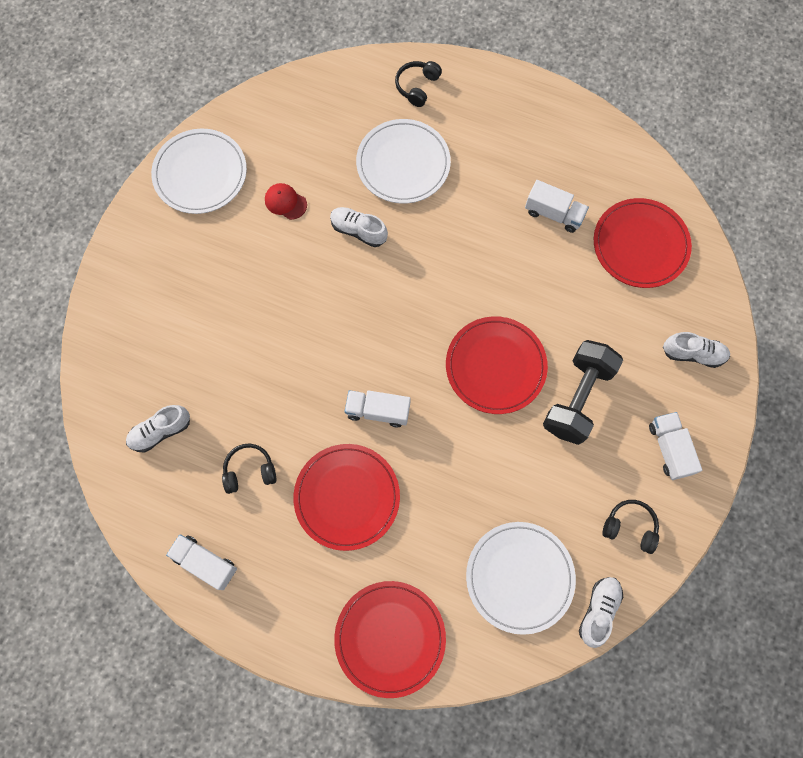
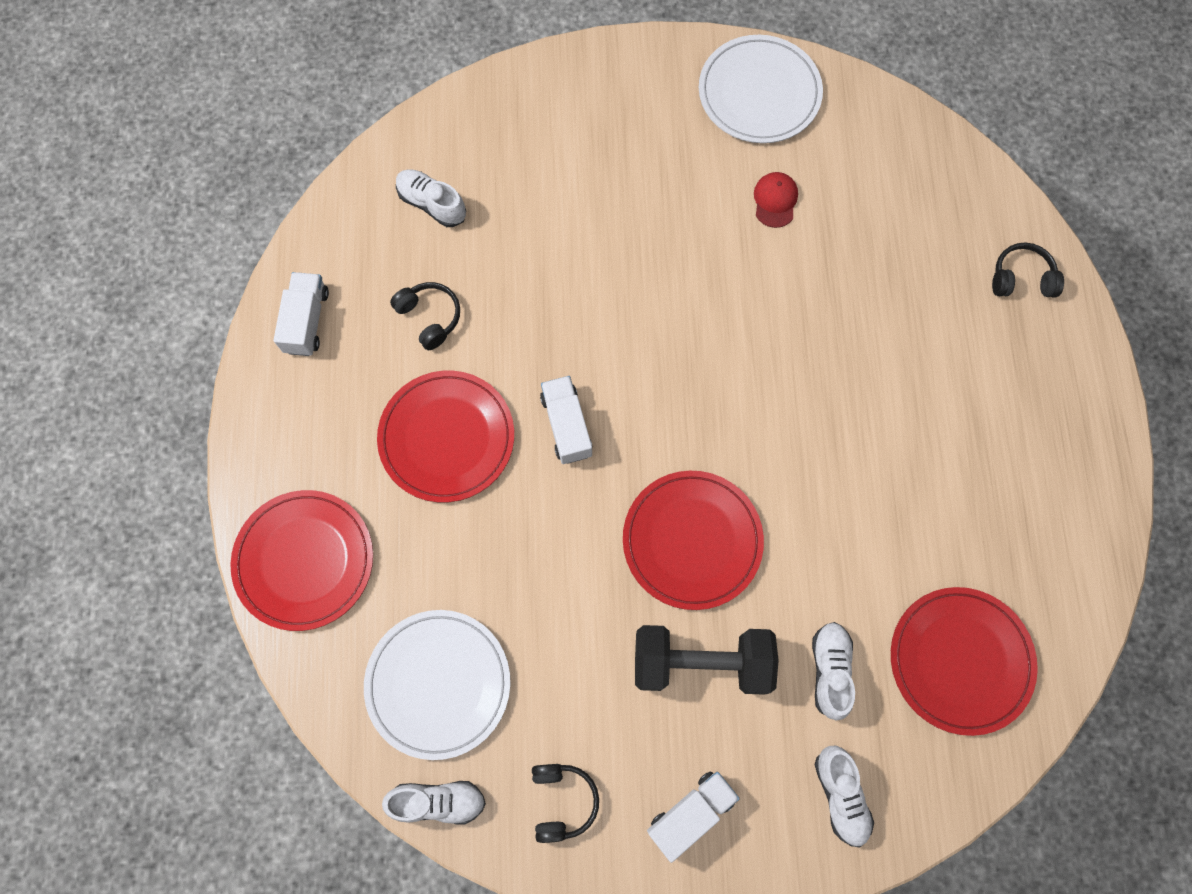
camera: 65 degrees right, 0 degrees up
white shoe [330,207,388,247] -> white shoe moved to [812,622,855,721]
white plate [356,119,451,204] -> none
white truck [525,180,589,233] -> none

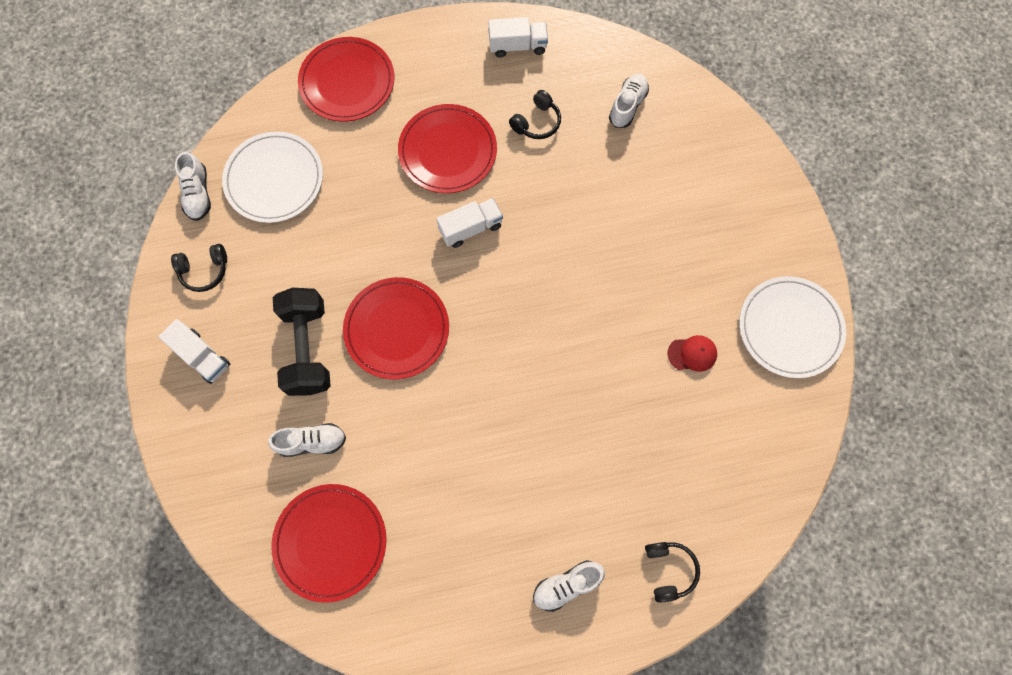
camera: 80 degrees right, 0 degrees up
white shoe [815,746,874,848] -> white shoe moved to [533,560,605,612]

